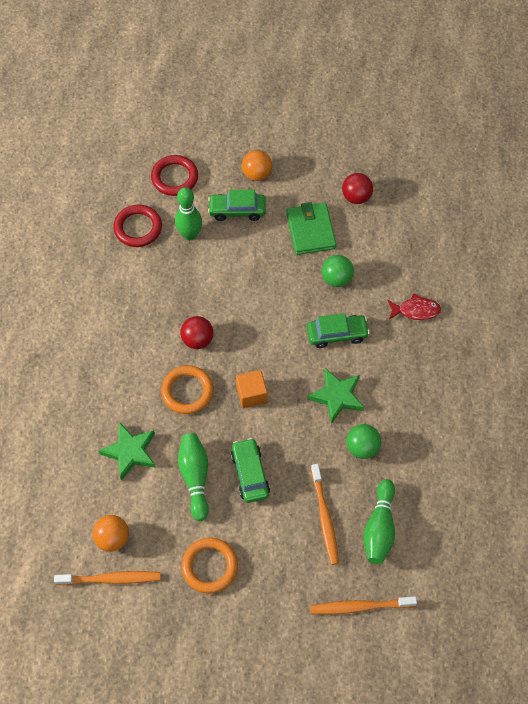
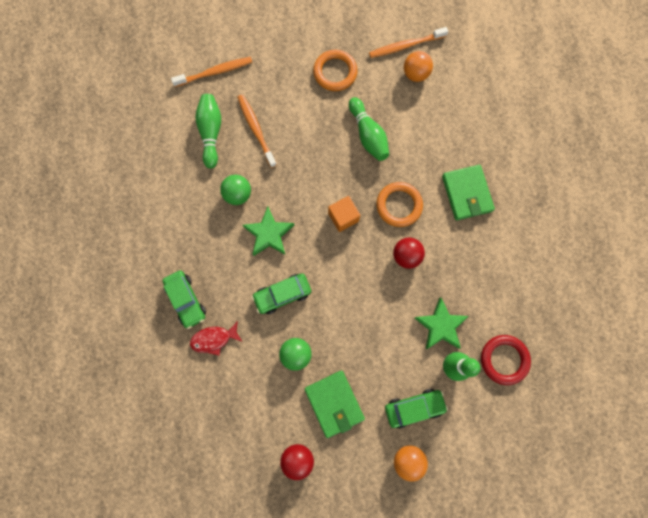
camera: 165 degrees right, 15 degrees up
green star [99,422,156,481] -> green star moved to [415,298,469,349]
red ring [151,155,198,196] -> none
green car [231,438,270,503] -> green car moved to [162,270,206,329]
none -> green wallet [442,165,495,220]

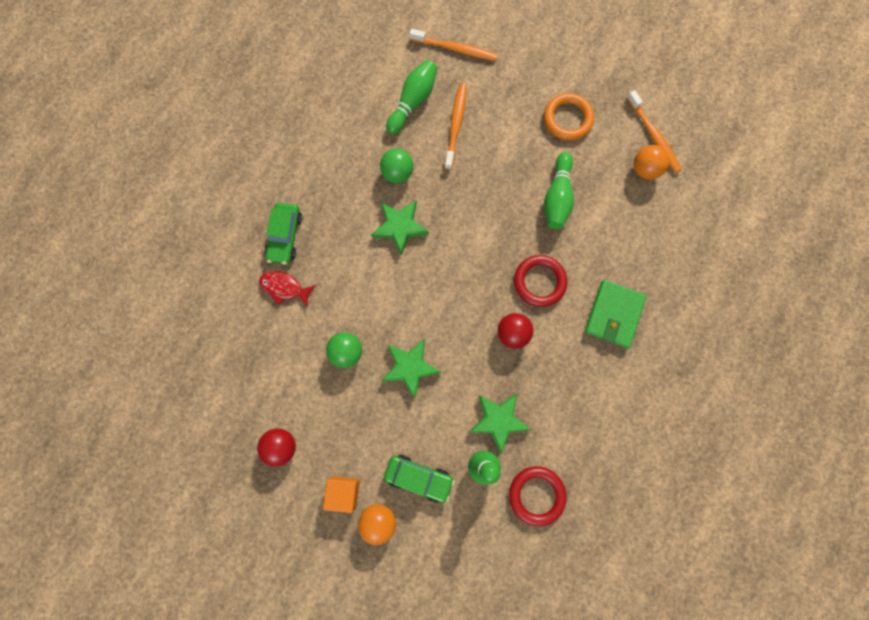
camera: 35 degrees right, 0 degrees up
green car [252,273,311,314] -> none
green wallet [305,370,365,438] -> none
orange cube [328,196,360,232] -> orange cube moved to [323,476,360,513]
orange toothbrush [369,27,448,58] -> orange toothbrush turned 135 degrees counterclockwise [627,90,682,173]
orange ring [376,182,423,227] -> red ring [514,255,567,307]
none -> green star [382,339,441,399]

